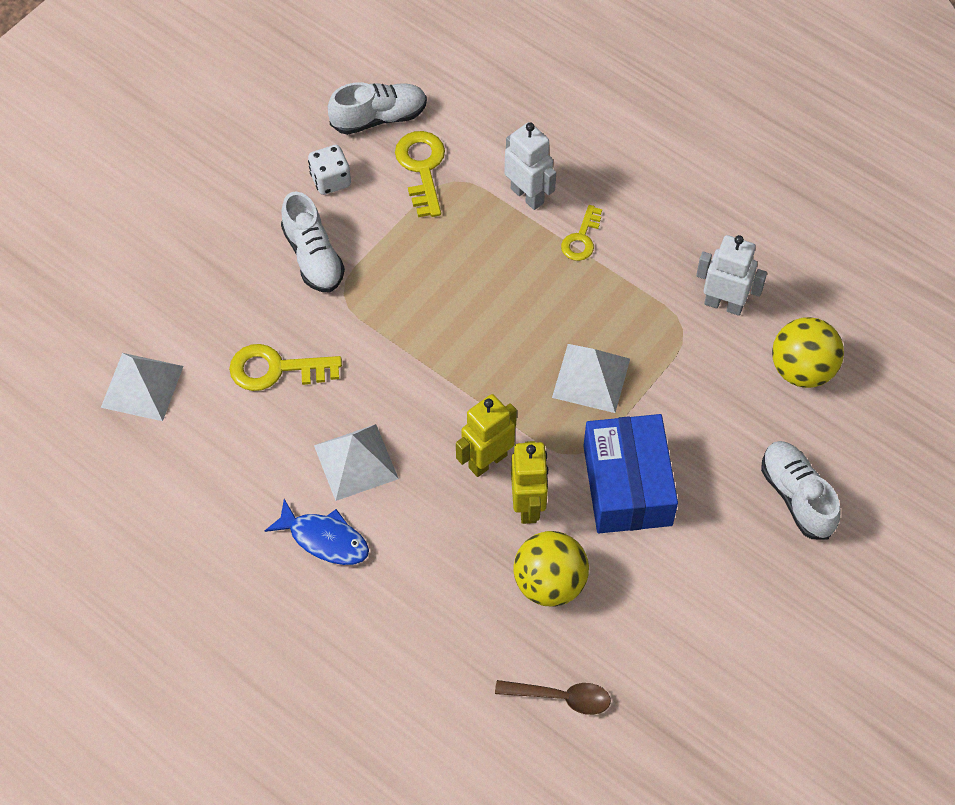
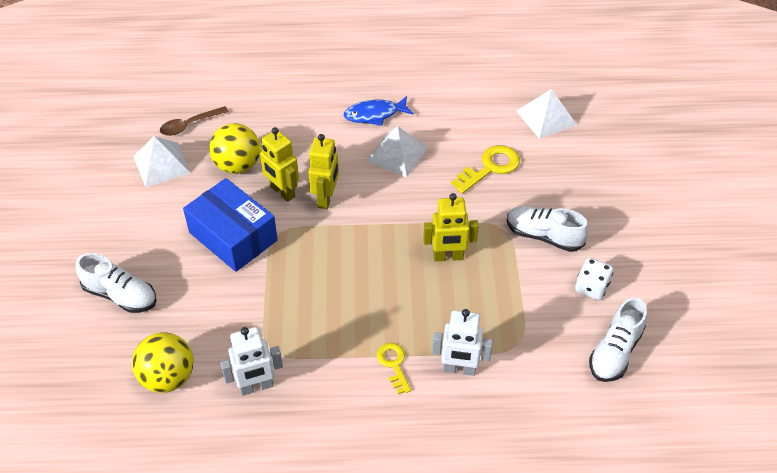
camera: 140 degrees right, 10 degrees down
yellow key [395,131,445,217] -> none
white pyramid [552,344,630,413] -> white pyramid moved to [133,136,190,187]
none -> yellow robot [423,193,478,261]

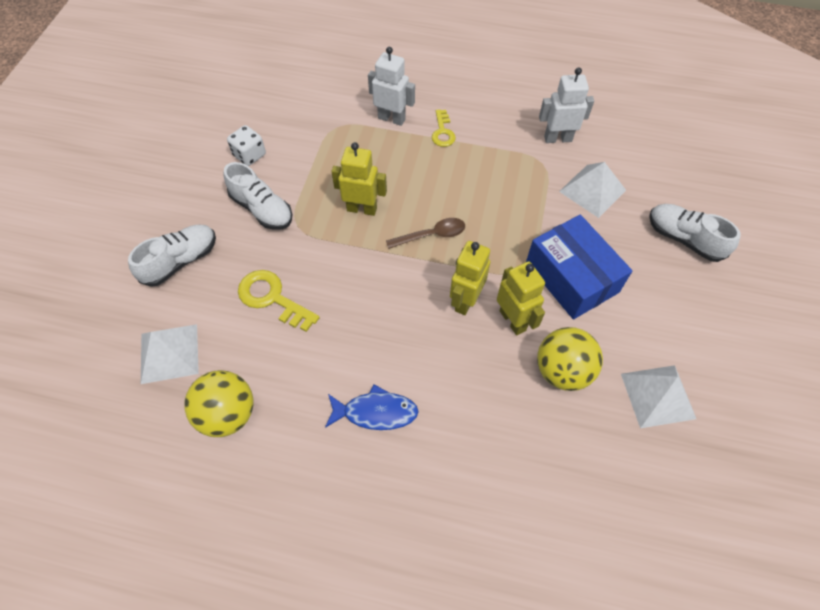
camera: 165 degrees left, 10 degrees up
yellow ball [132,333,193,393] -> yellow ball moved to [184,370,253,437]
brown spoon [160,106,229,136] -> brown spoon moved to [386,218,465,249]
white pyramid [367,126,428,177] -> white pyramid moved to [559,162,626,218]
yellow key [451,145,520,194] -> yellow key turned 60 degrees clockwise [238,270,320,332]
white shoe [589,297,647,382] -> white shoe moved to [128,225,216,287]

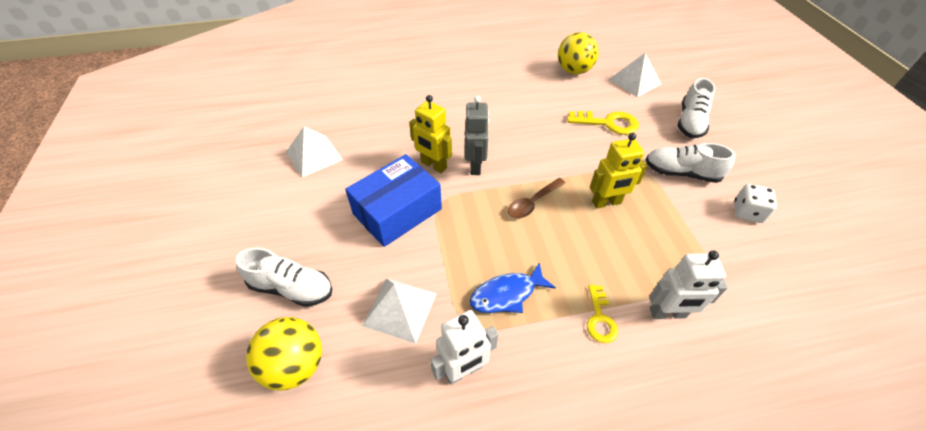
camera: 155 degrees right, 10 degrees down
blue fish [325,384,419,430] -> blue fish moved to [470,263,556,313]
yellow key [432,109,456,147] -> yellow key turned 150 degrees counterclockwise [587,285,618,343]
yellow robot [450,241,490,315] -> grey robot [465,96,489,175]
blue box [526,215,632,319] -> blue box turned 75 degrees counterclockwise [345,154,442,247]
yellow ball [537,327,603,391] -> yellow ball moved to [246,317,322,391]

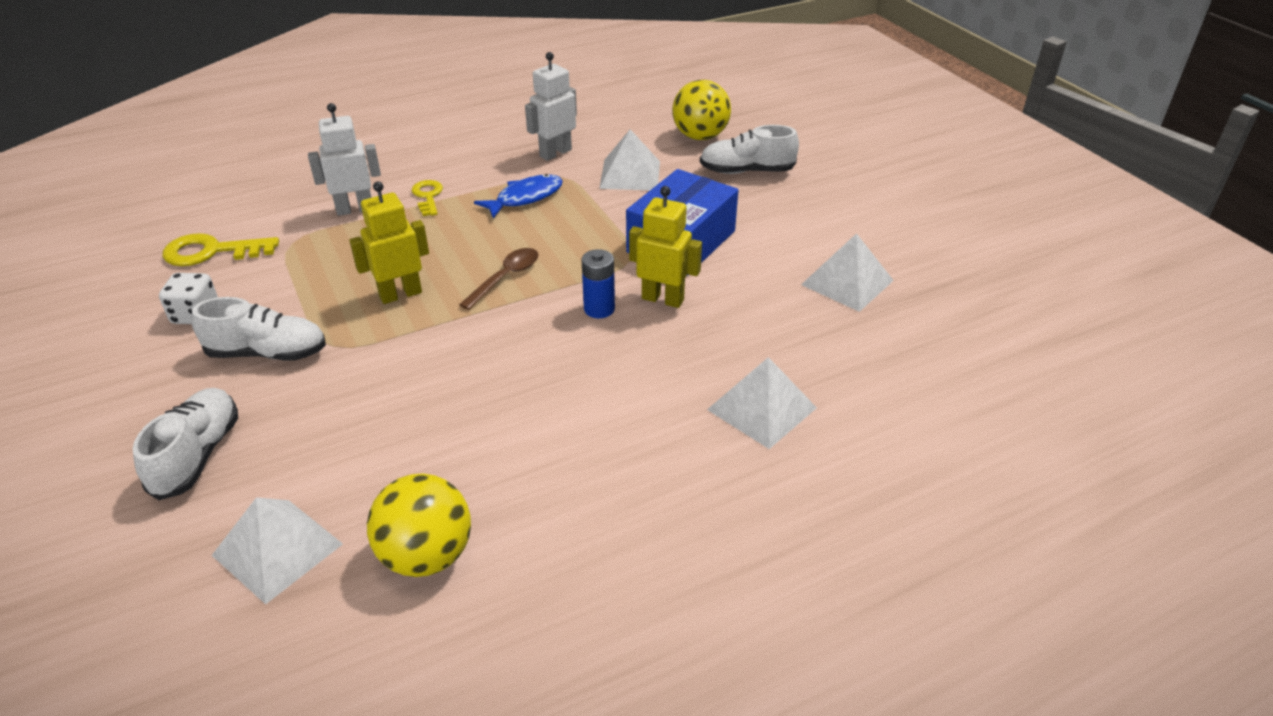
camera: 165 degrees right, 10 degrees down
grey robot [465,96,489,175] -> blue battery [581,249,615,318]
yellow key [567,111,639,135] -> yellow key moved to [163,233,279,266]
none -> white pyramid [707,357,817,449]

